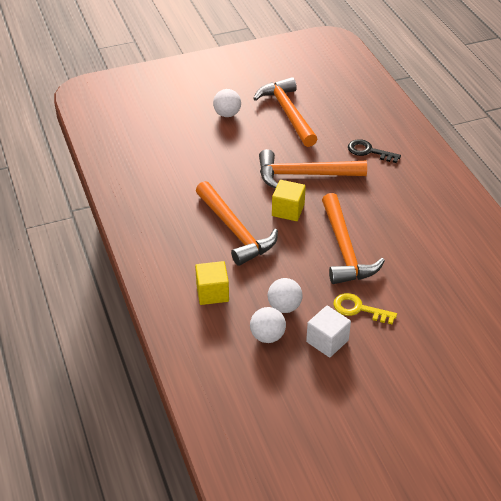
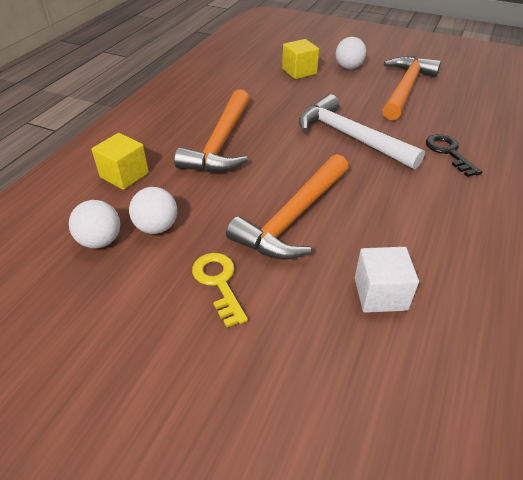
camera: 45 degrees right, 0 degrees up
orange hammer [259,149,367,189] -> white hammer [299,94,425,169]
yellow cube [272,180,306,221] -> yellow cube moved to [282,39,319,79]
white cube [306,306,351,357] -> white cube moved to [355,247,419,313]

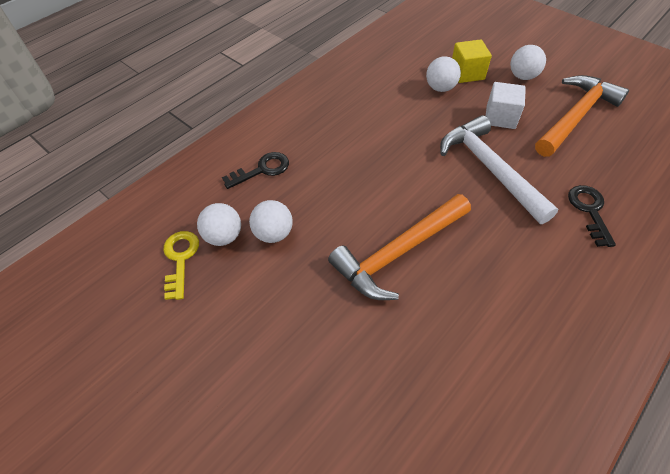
camera: 20 degrees right, 10 degrees up
yellow cube [91,133,149,190] -> black key [222,152,289,189]
orange hammer [174,89,250,172] -> none
yellow key [192,253,248,327] -> yellow key moved to [163,231,199,300]
white cube [355,247,419,313] -> white cube moved to [486,82,526,129]
none -> white ball [426,56,461,92]

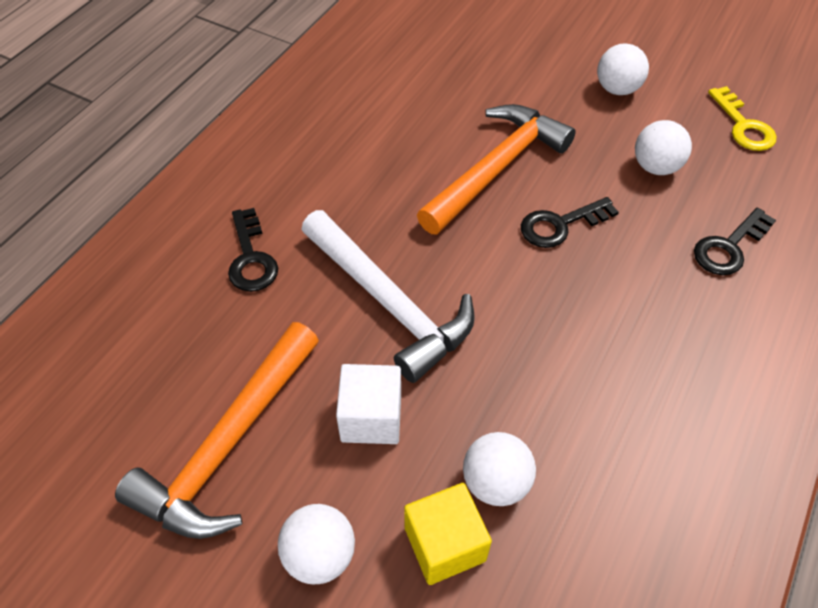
camera: 165 degrees right, 0 degrees up
white ball [197,203,241,246] -> white ball moved to [597,43,649,95]
none -> black key [521,197,619,248]

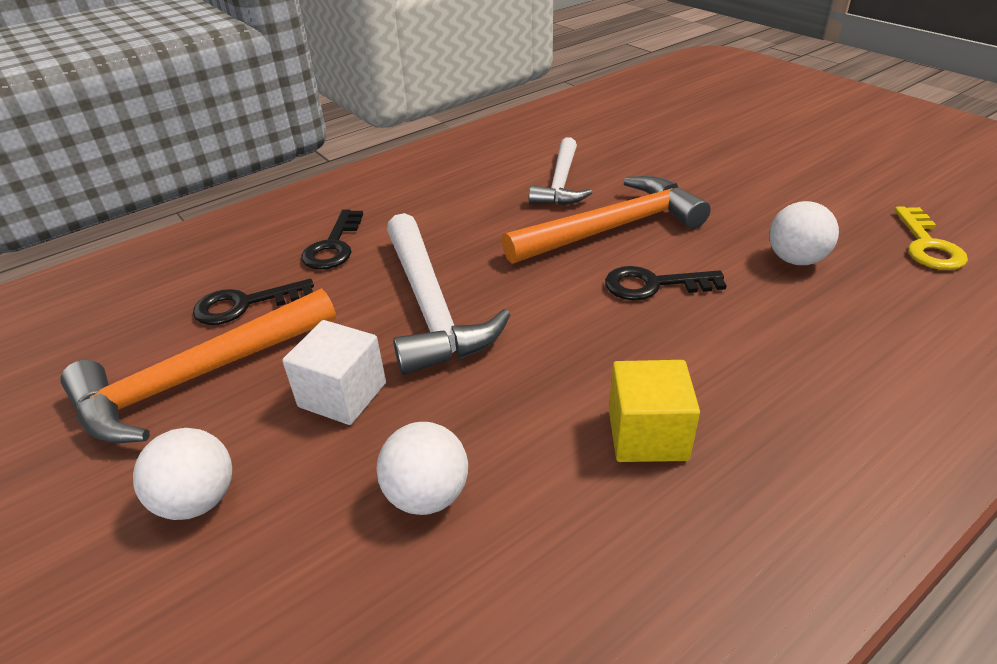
camera: 25 degrees right, 15 degrees down
yellow cube [404,483,492,585] -> yellow cube moved to [609,360,700,462]
white ball [597,43,649,95] -> none
black key [694,208,776,275] -> black key moved to [193,279,314,325]
none -> white hammer [529,137,592,205]

